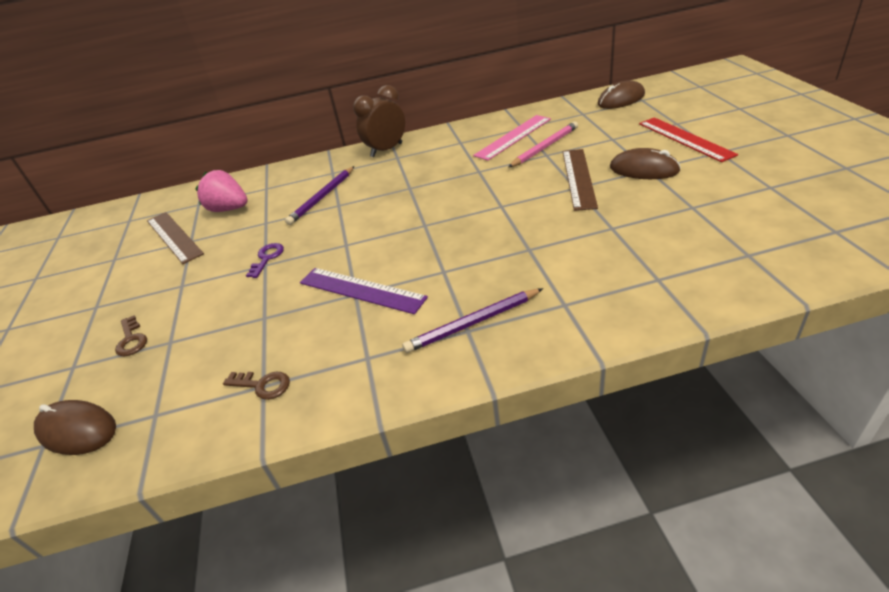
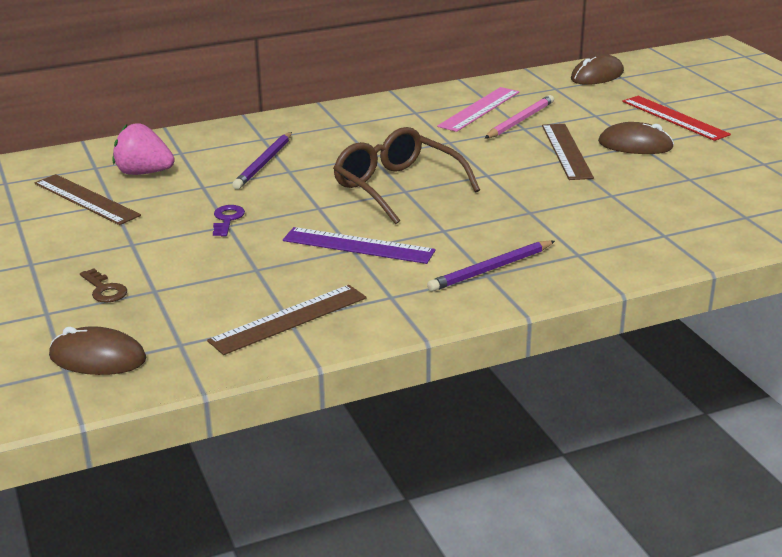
camera: 15 degrees left, 10 degrees down
brown key [223,372,290,400] -> brown ruler [207,285,367,355]
brown clock [353,85,405,157] -> none
none -> brown glasses [333,127,480,224]

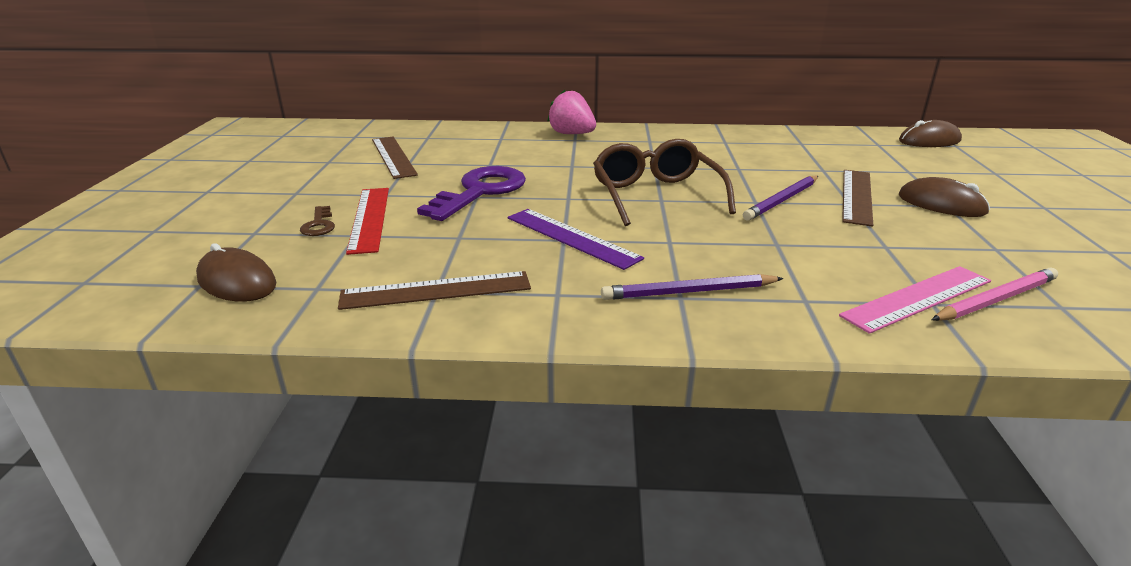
camera: 25 degrees right, 0 degrees up
pink strawberry [113,123,175,175] -> pink strawberry moved to [547,90,596,134]
purple key [213,205,245,236] -> purple key [417,166,526,221], size x2.22
purple pencil [232,132,292,189] -> purple pencil moved to [743,176,818,221]
pink ruler [437,87,519,132] -> pink ruler moved to [839,266,991,334]
pink pencil [485,95,554,138] -> pink pencil moved to [932,268,1058,321]
red ruler [622,96,731,141] -> red ruler moved to [346,188,389,255]

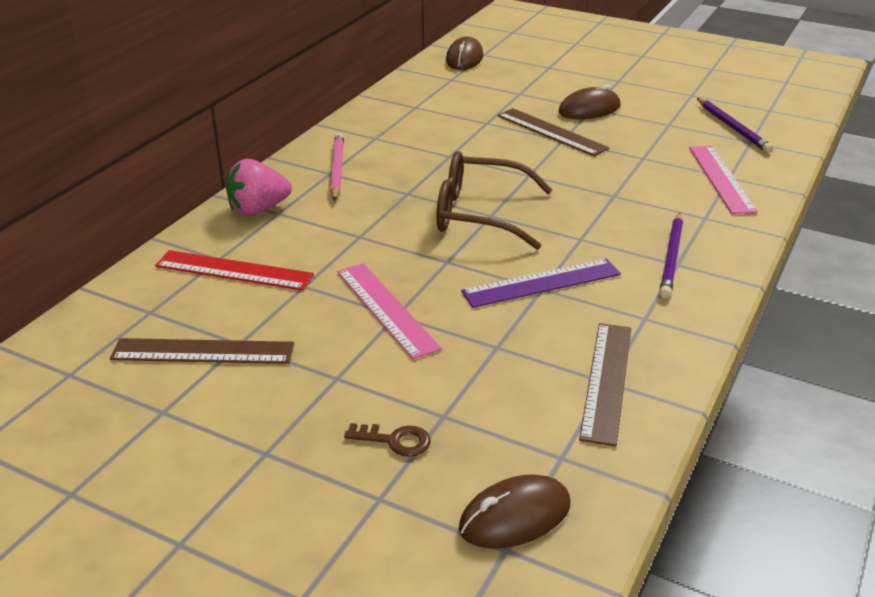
camera: 65 degrees left, 5 degrees up
red ruler [346,188,389,255] -> red ruler moved to [155,250,314,291]
purple key [417,166,526,221] -> pink ruler [337,263,442,360]
purple pencil [743,176,818,221] -> purple pencil moved to [697,98,773,153]
pink pencil [932,268,1058,321] -> pink pencil moved to [330,133,344,201]

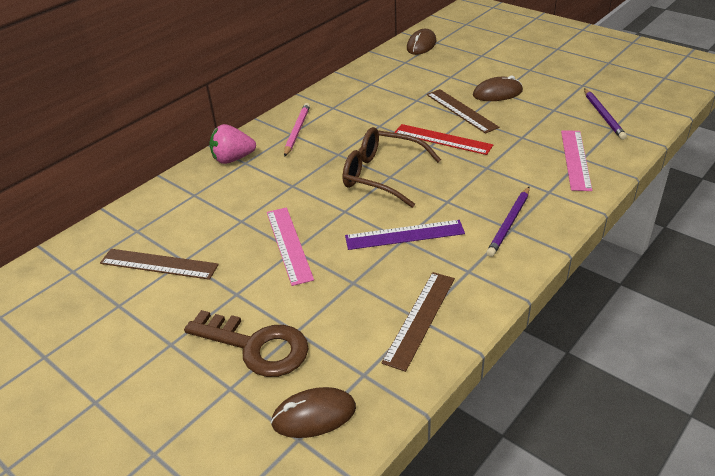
camera: 15 degrees right, 5 degrees up
red ruler [155,250,314,291] -> red ruler moved to [394,124,493,155]
brown key [344,423,431,457] -> brown key [184,310,308,377], size x2.22

